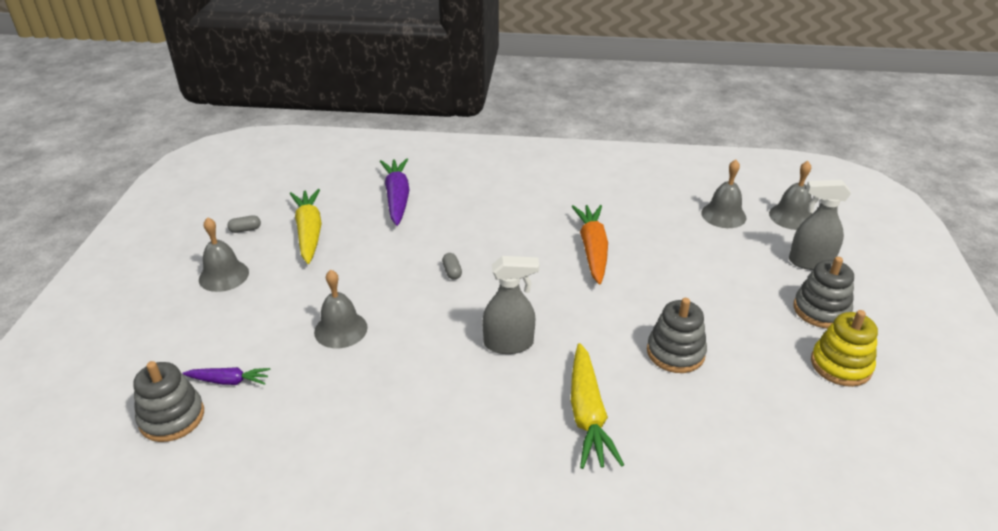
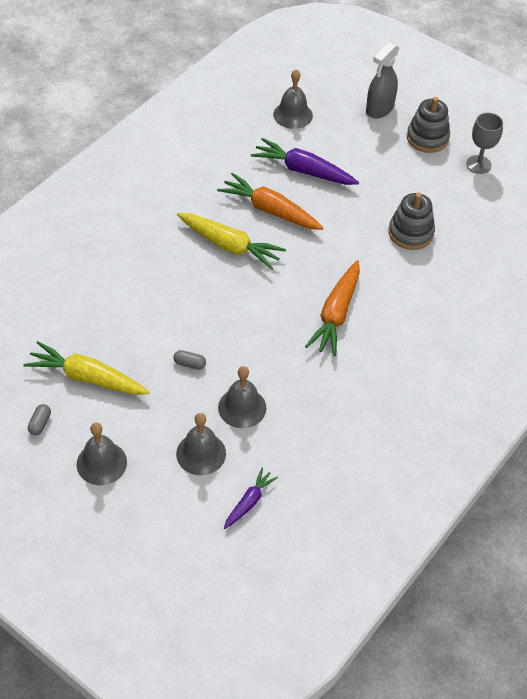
camera: 60 degrees left, 15 degrees up
grey stacking toy [133,361,204,442] -> none
purple carrot [380,158,410,226] -> purple carrot moved to [251,138,359,185]
grey capsule [442,253,462,280] -> grey capsule moved to [173,350,206,370]
grey spray bottle [482,256,539,354] -> orange carrot [305,260,360,356]
yellow carrot [571,343,624,469] -> yellow carrot moved to [177,213,286,270]
grey bell [769,161,812,230] -> grey bell moved to [176,413,226,475]
yellow stacking toy [811,310,878,387] -> grey goblet [466,113,503,174]

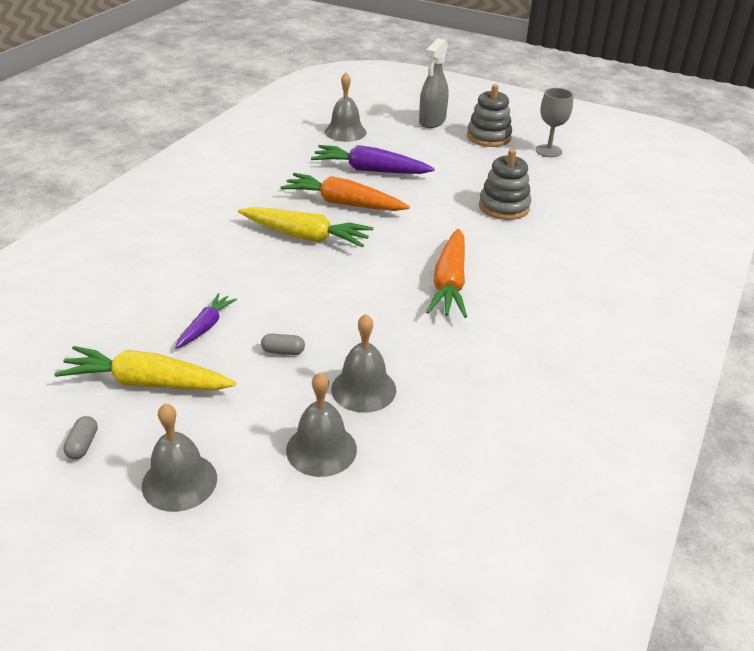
camera: 10 degrees left, 15 degrees down
purple carrot [224,468,278,529] -> purple carrot moved to [175,293,237,349]

